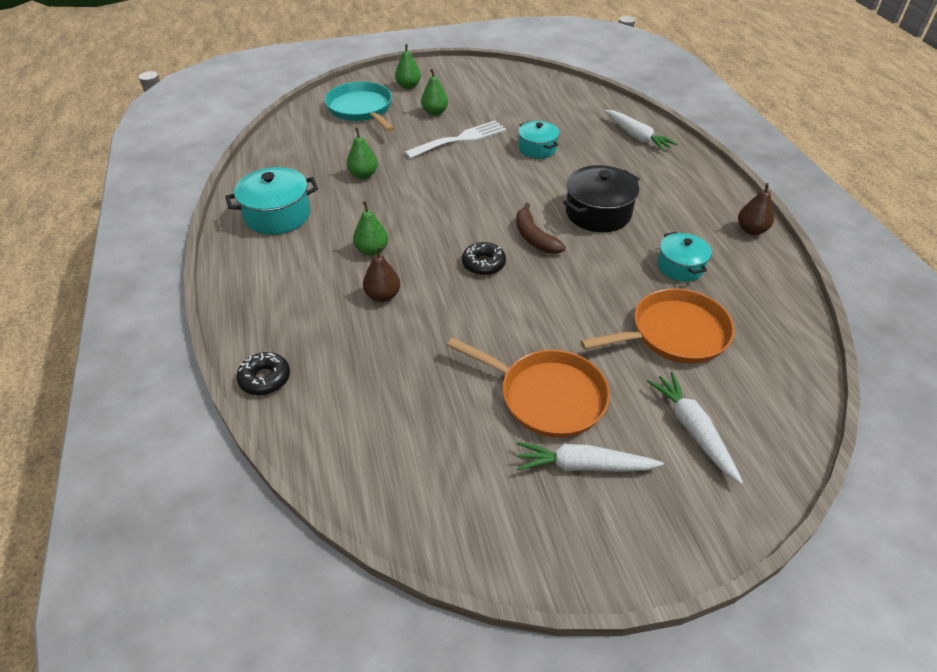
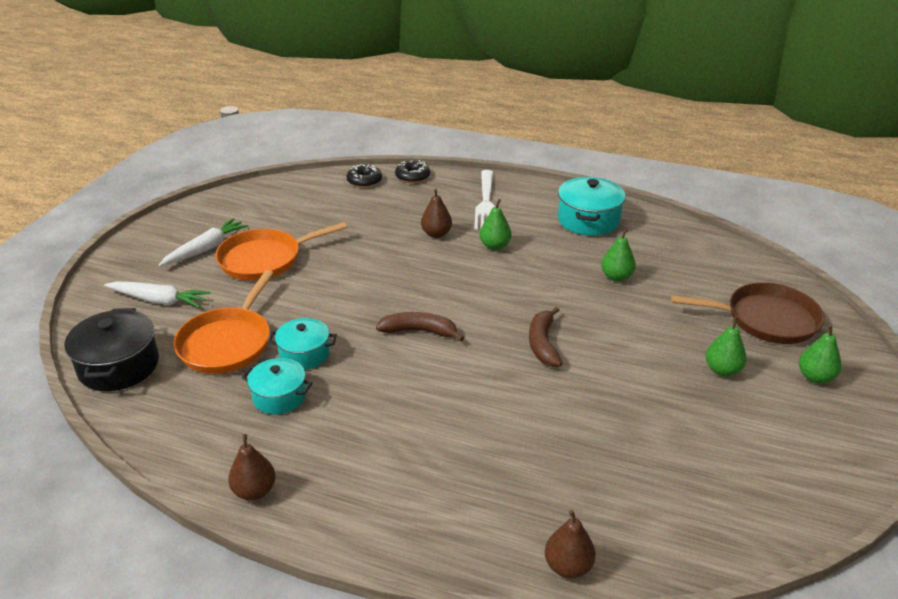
camera: 125 degrees right, 10 degrees down
turquoise pan [324,82,394,132] -> brown pan [671,283,824,344]
white fork [404,120,506,159] -> white fork moved to [474,170,495,230]
black donut [462,242,506,275] -> black donut moved to [347,164,382,188]
turquoise pot [518,121,560,159] -> turquoise pot moved to [268,318,337,370]
black pot [563,165,639,232] -> black pot moved to [65,308,159,391]
white carrot [605,110,677,152] -> none
none -> brown banana [529,307,563,367]
none -> brown pear [545,510,596,578]

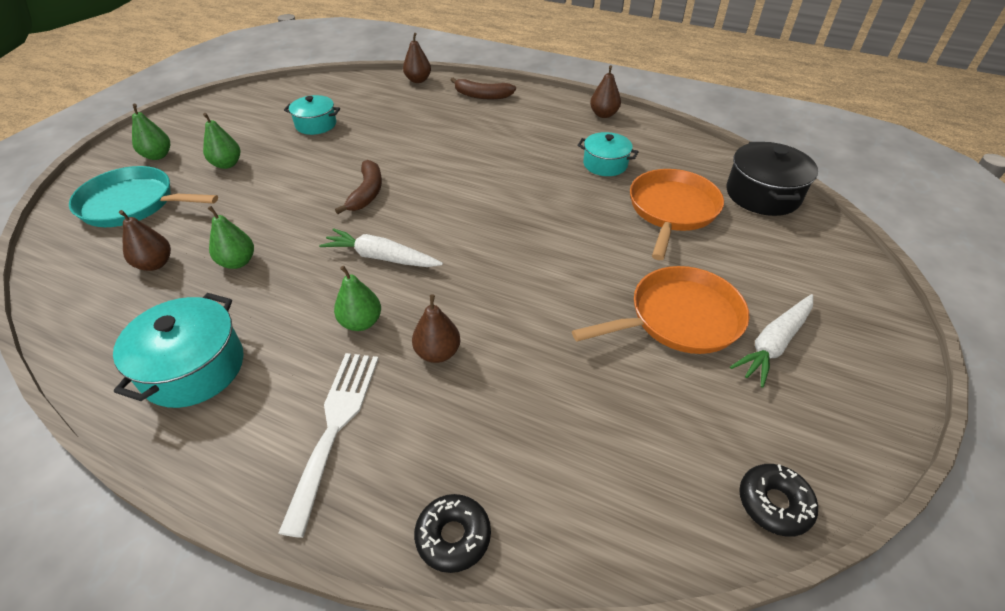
camera: 175 degrees left, 10 degrees up
white carrot [104,281,210,308] -> white carrot moved to [319,228,443,267]
turquoise pot [268,318,337,370] -> turquoise pot moved to [284,95,340,135]
black donut [347,164,382,188] -> black donut moved to [739,464,818,537]
brown banana [376,312,464,342] -> brown banana moved to [451,78,516,99]
brown pan [671,283,824,344] -> turquoise pan [69,166,218,227]
none -> brown pear [119,210,171,271]

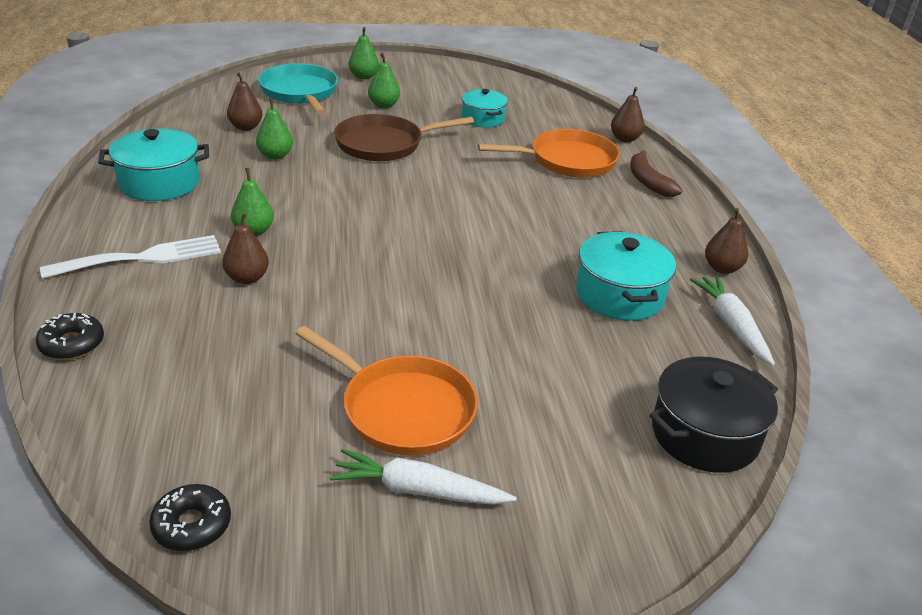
camera: 55 degrees right, 10 degrees down
white carrot [319,228,443,267] -> white carrot moved to [690,275,775,366]
brown banana [335,160,382,214] -> none
turquoise pot [577,132,639,176] -> turquoise pot [576,231,676,321], size x1.53
orange pan [630,169,724,260] -> orange pan moved to [478,129,620,177]
none -> brown pan [334,114,474,161]

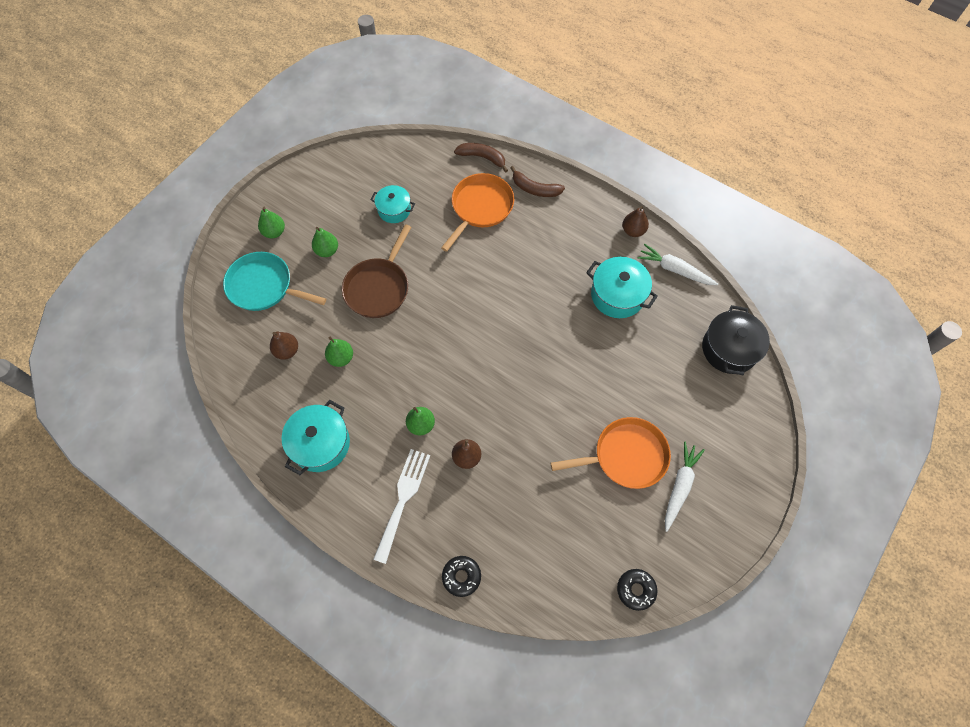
camera: 45 degrees left, 30 degrees up
white carrot [330,449,517,505] -> white carrot turned 150 degrees clockwise [665,442,705,532]
brown pear [611,87,645,142] -> brown banana [454,143,508,173]

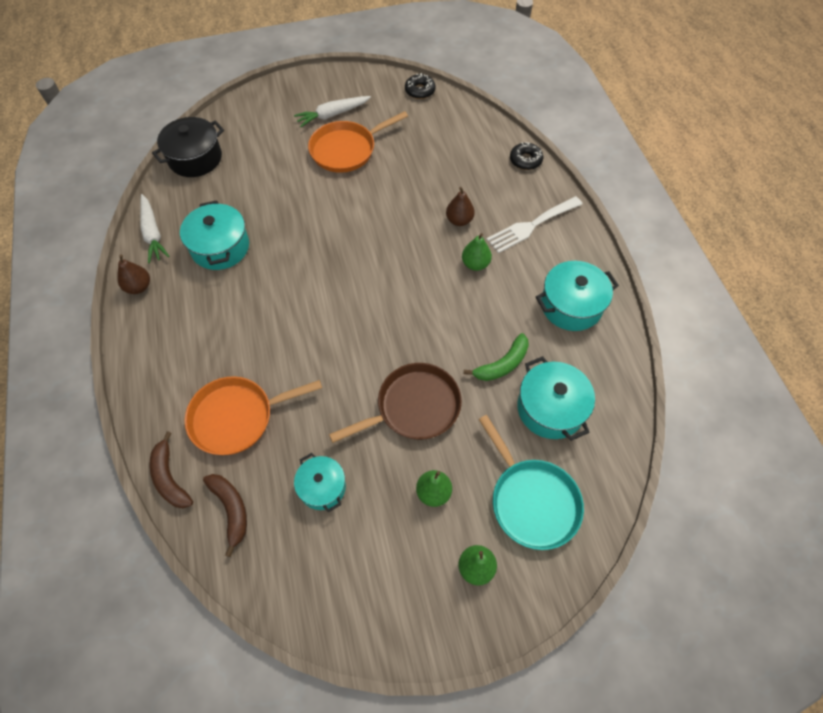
camera: 140 degrees left, 5 degrees down
brown pear [270,332,298,360] -> turquoise pot [517,356,595,441]
green pear [325,336,353,367] -> green banana [464,333,529,381]
brown banana [510,166,565,197] -> brown banana moved to [203,474,247,557]
orange pan [551,417,671,489] -> orange pan turned 60 degrees counterclockwise [308,111,408,173]

